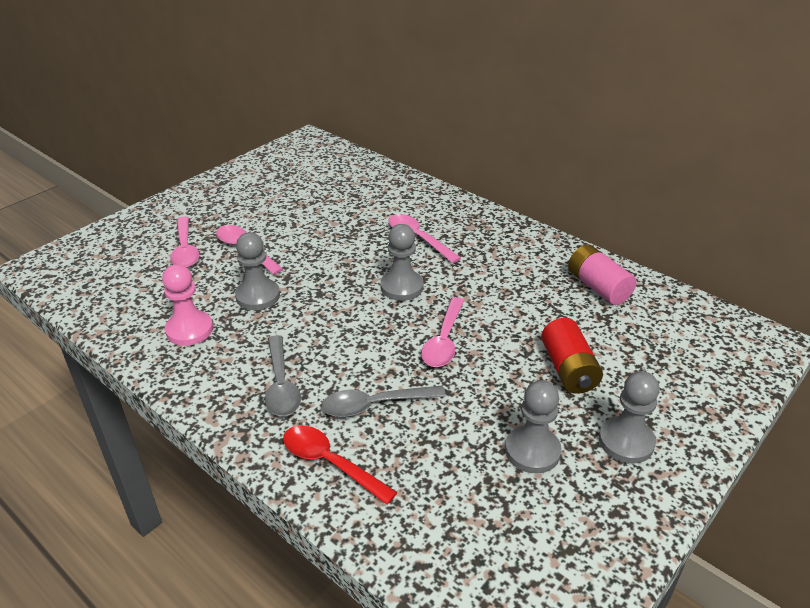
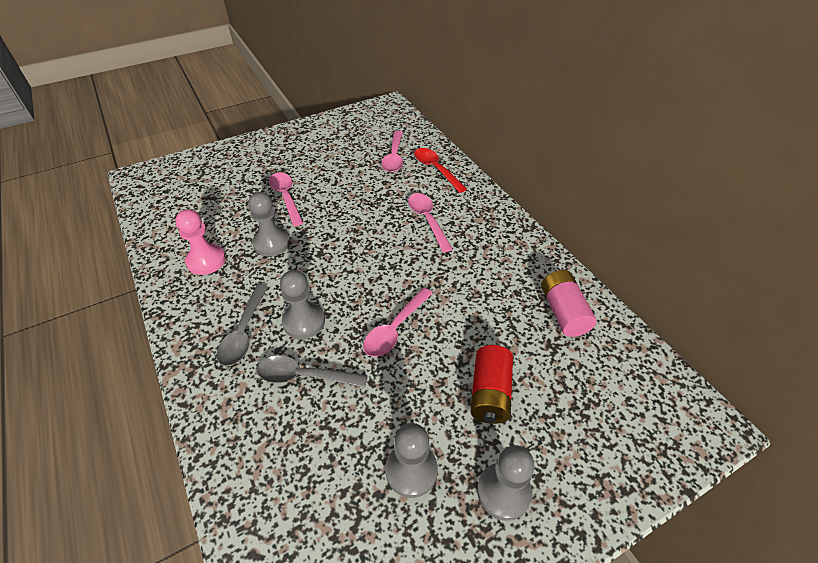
camera: 20 degrees right, 10 degrees up
pink spoon [170,216,199,268] -> pink spoon moved to [381,131,403,172]
red spoon [283,425,398,505] -> red spoon moved to [414,148,467,193]
grey pawn [381,224,423,301] -> grey pawn moved to [280,270,325,339]

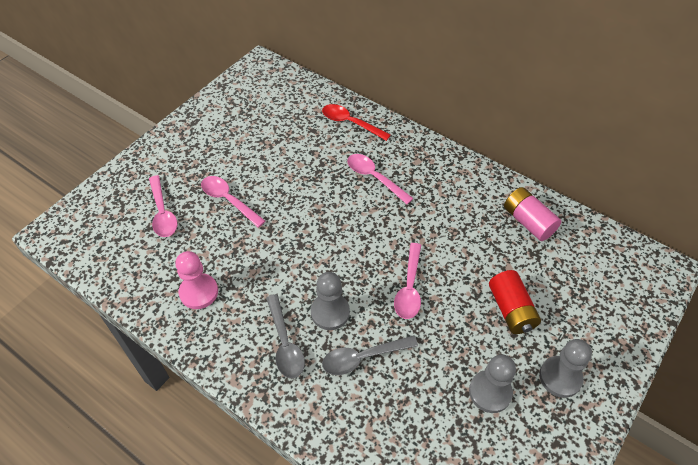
camera: 25 degrees left, 5 degrees up
grey pawn [248,192,291,257] -> none
pink spoon [381,131,403,172] -> pink spoon moved to [149,175,178,237]

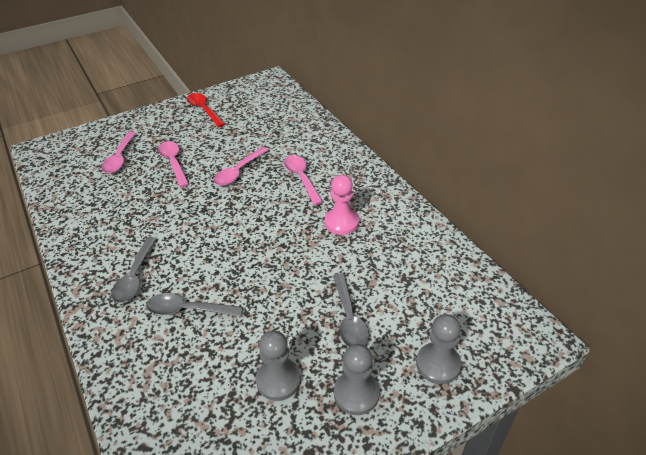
camera: 25 degrees right, 10 degrees down
pink pawn [175,251,218,309] -> pink pawn moved to [325,175,359,235]
grey pawn [311,272,350,330] -> grey pawn moved to [416,314,461,384]
red spoon [322,104,391,141] -> red spoon moved to [187,93,225,127]
pink spoon [394,243,421,319] -> pink spoon moved to [214,147,269,186]
red battery [489,270,541,334] -> grey spoon [333,273,369,347]
pink battery [504,187,561,241] -> none

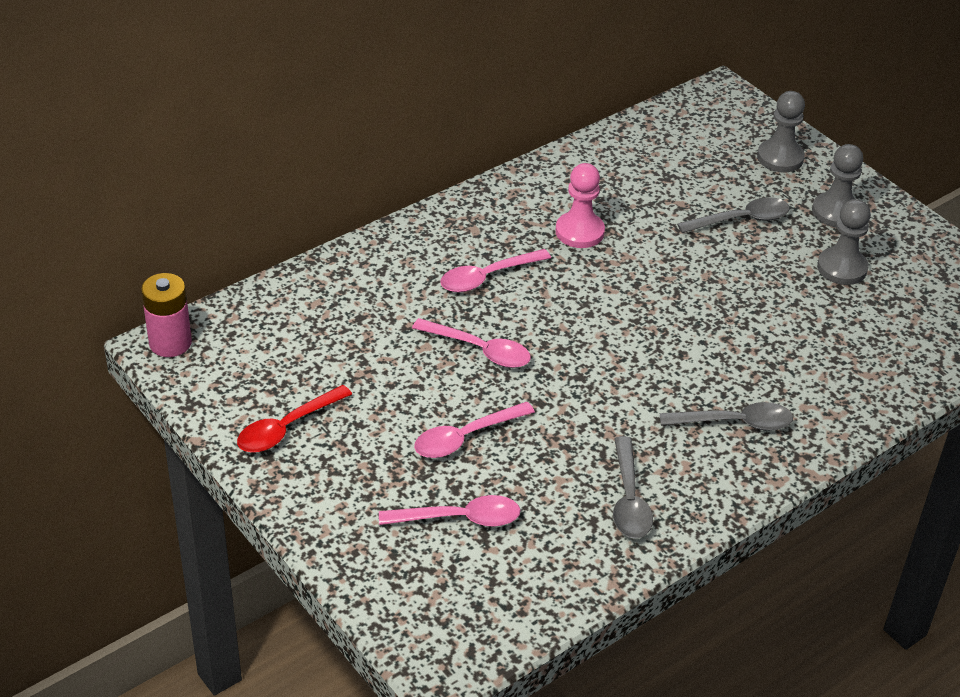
camera: 100 degrees left, 0 degrees up
grey spoon [146,293,243,317] -> grey spoon moved to [613,436,653,539]
none -> pink battery [141,273,192,357]

